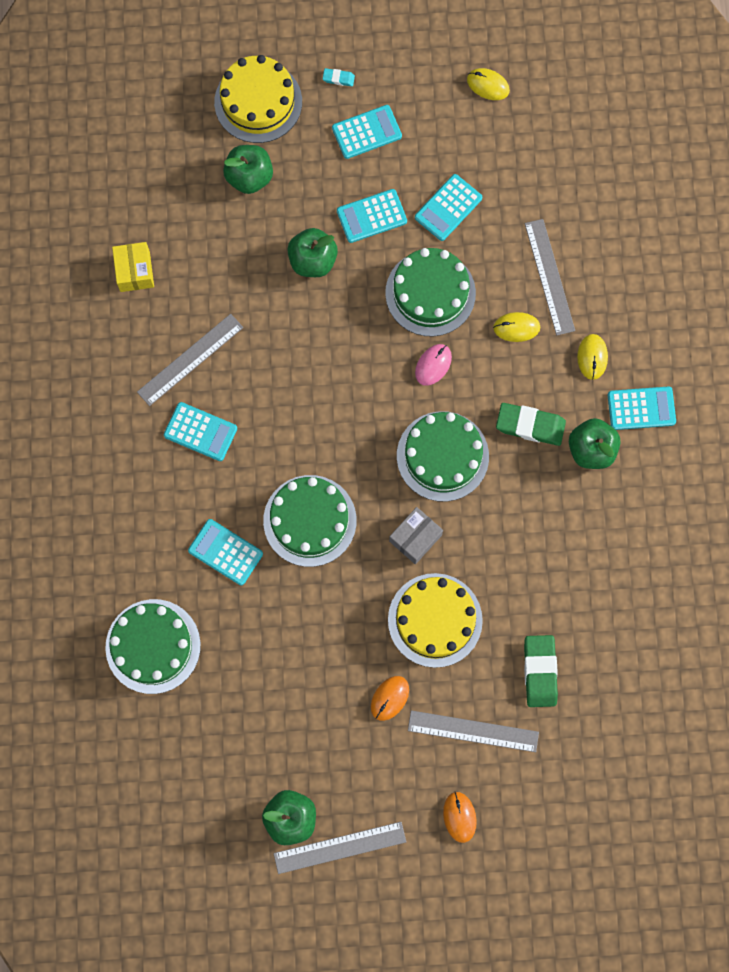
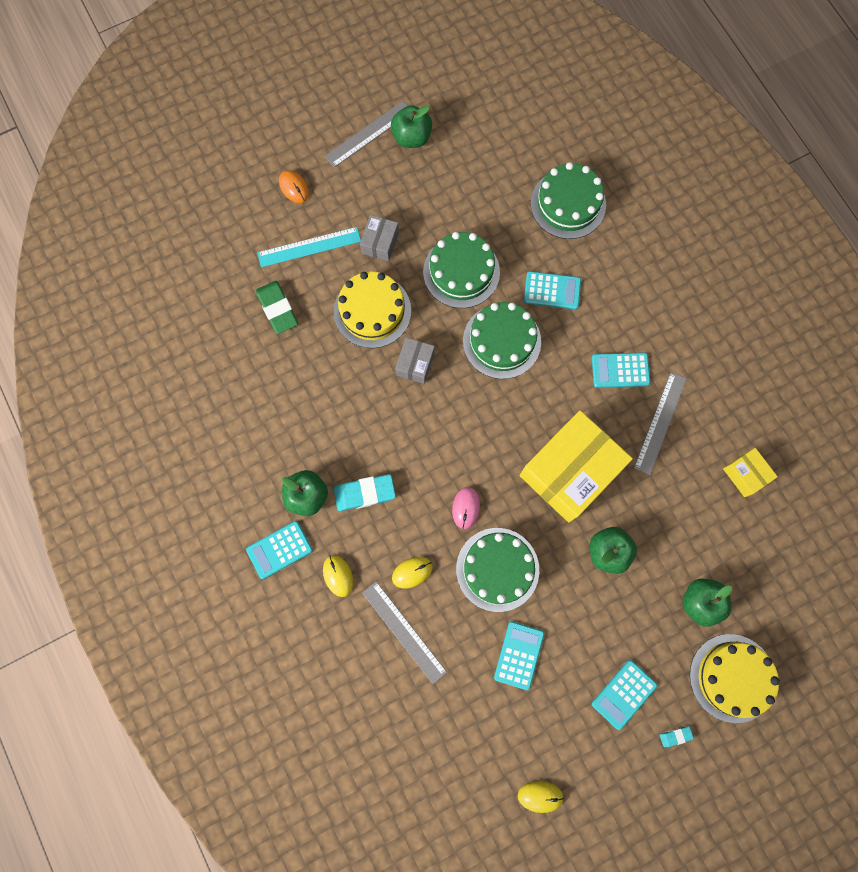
camera: 155 degrees right, 0 degrees up
turquoise calculator [337,189,407,243] -> none
orange mouse [371,676,409,721] -> grey box [360,215,399,261]
green cake [397,411,489,502] -> green cake moved to [423,232,500,308]
grey ruler [408,710,539,752] -> turquoise ruler [257,227,361,267]
green eraser [496,403,566,446] -> turquoise eraser [334,474,396,511]
none -> yellow box [520,410,633,522]

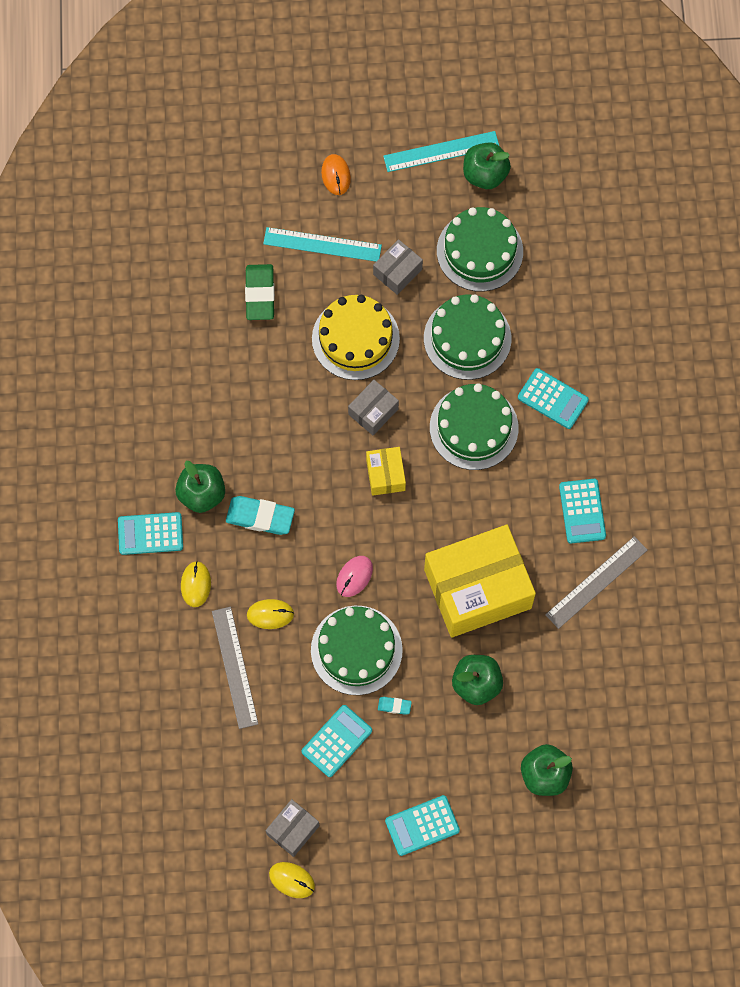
camera: 25 degrees right, 5 degrees down
grey ruler [325,101,408,168] -> turquoise ruler [383,131,499,172]
green cake [531,162,606,239] -> green cake moved to [437,207,523,292]
turquoise calculator [592,352,650,388] -> turquoise calculator turned 120 degrees counterclockwise [559,479,606,544]
turquoise eraser [660,727,694,747] -> turquoise eraser moved to [378,697,412,715]
yellow cake [690,634,780,723] -> none
yellow box [723,448,778,497] -> yellow box moved to [366,447,406,496]
none -> grey box [266,799,319,857]

